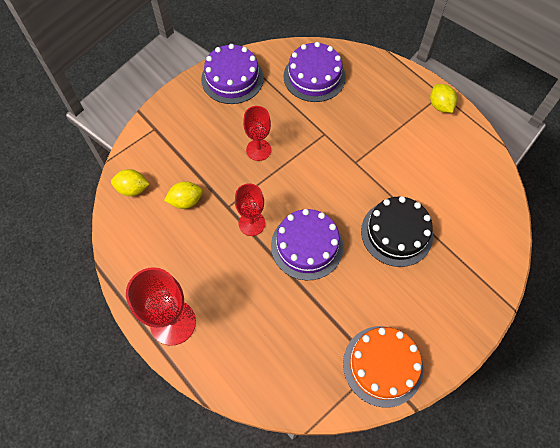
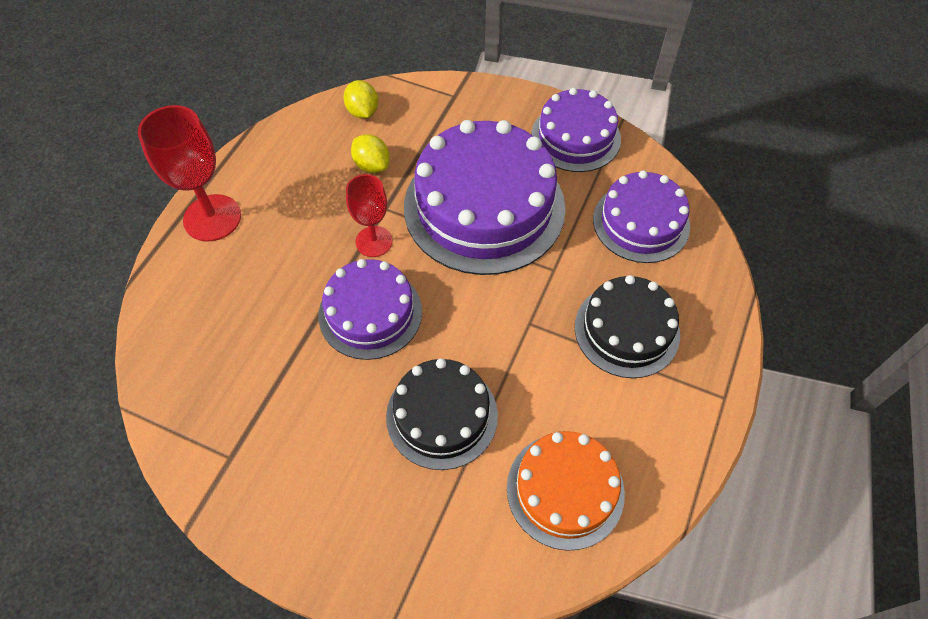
camera: 65 degrees right, 5 degrees down
red goblet [243,106,271,161] -> purple cake [404,120,566,275]
orange cake [343,326,423,408] -> orange cake moved to [507,431,625,551]
yellow lemon [430,84,457,113] -> none
none -> black cake [575,275,680,378]

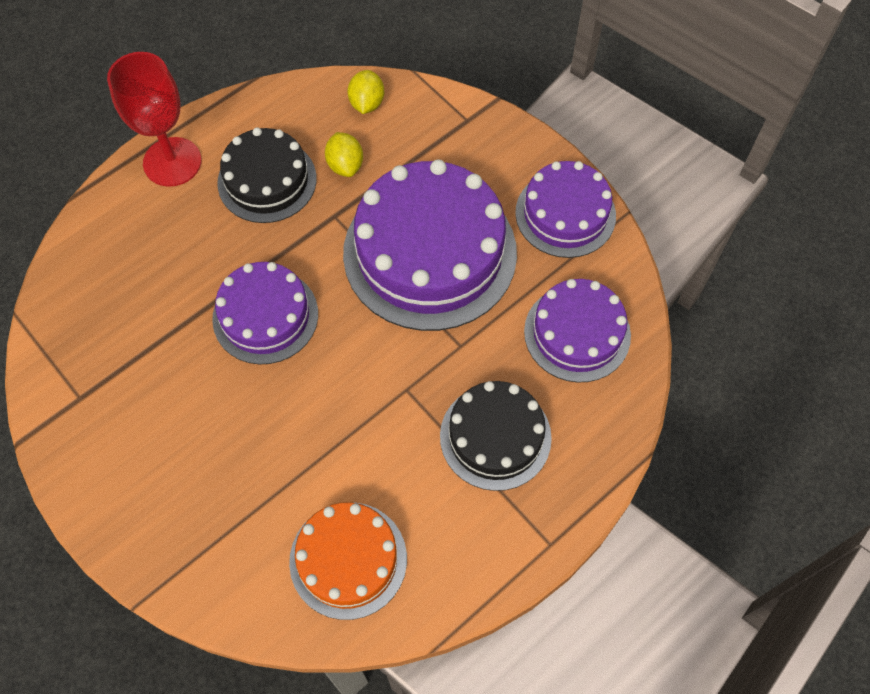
camera: 25 degrees right, 5 degrees up
red goblet [346,174,392,257] -> none
black cake [386,358,498,470] -> black cake moved to [217,127,317,223]

